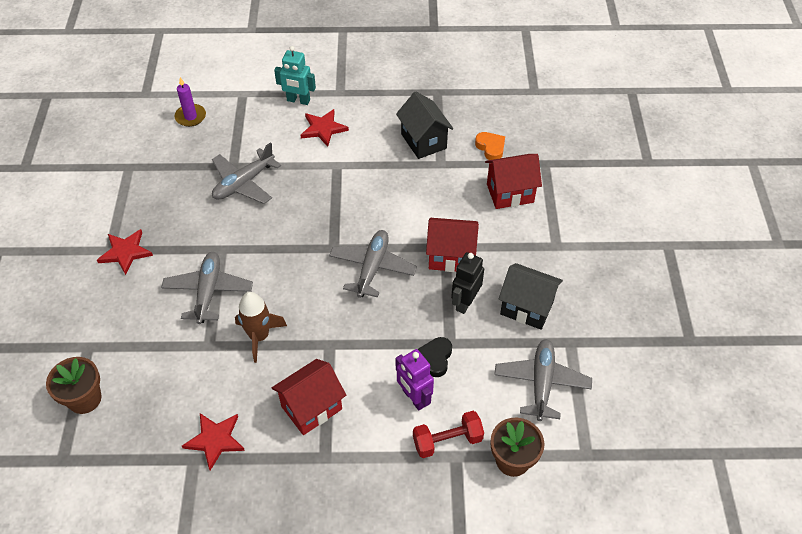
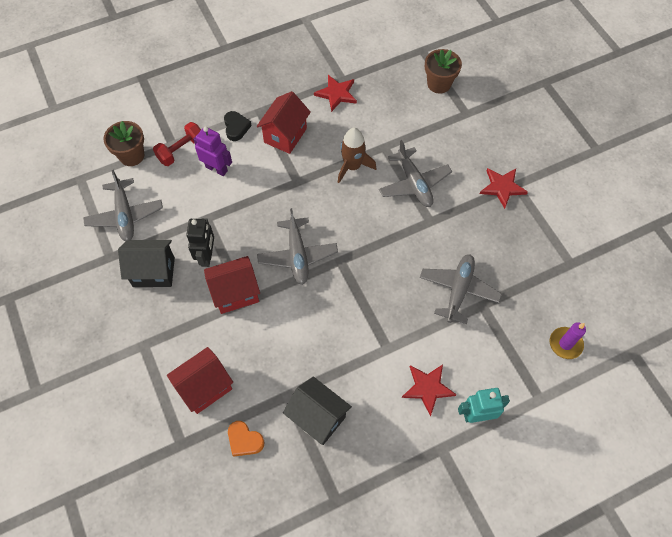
camera: 155 degrees right, 10 degrees up
black heart [418,337,452,377] -> black heart moved to [224,111,252,141]

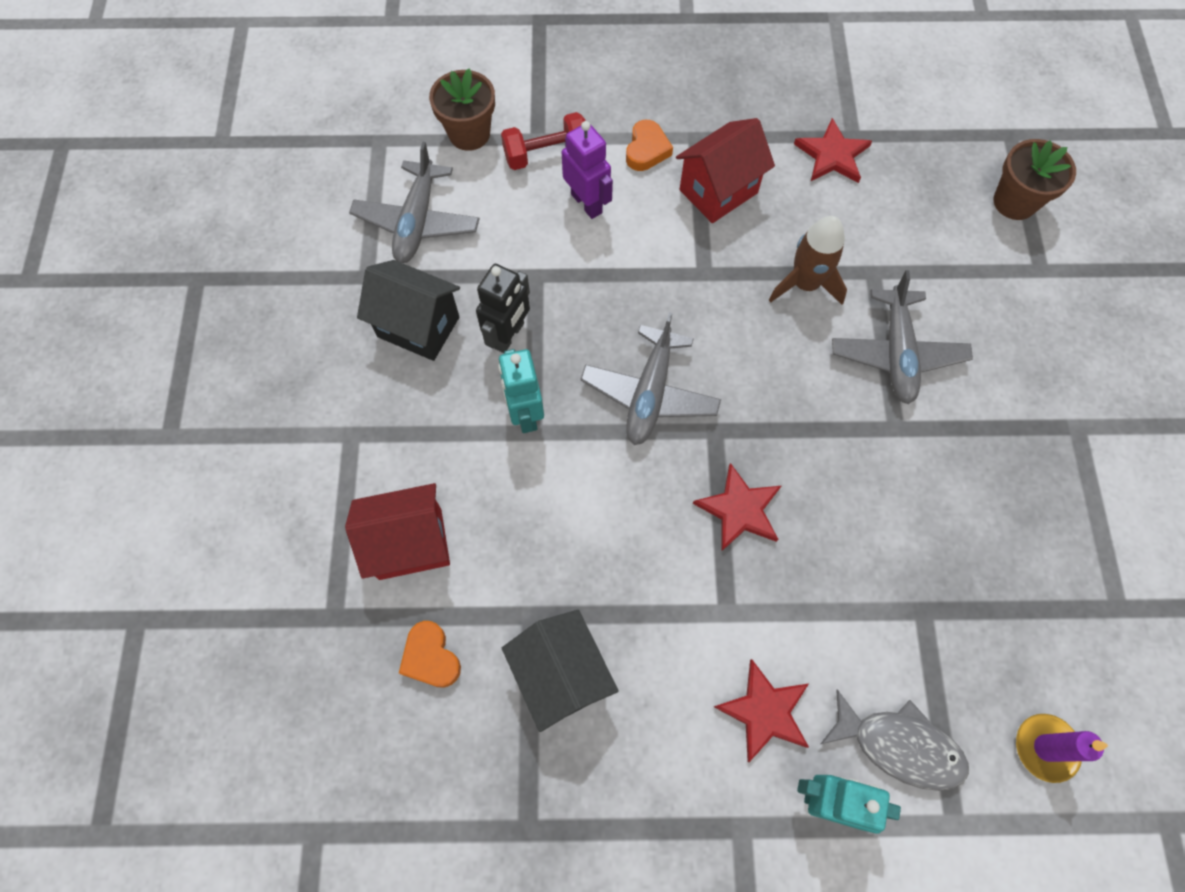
camera: 25 degrees right, 5 degrees up
red house [204,256,260,314] -> turquoise robot [498,349,544,433]
black heart [224,111,252,141] -> orange heart [626,120,673,171]
grey plane [420,254,502,324] -> none
red star [480,168,528,209] -> red star moved to [693,463,781,552]
none -> grey fish [821,689,969,791]

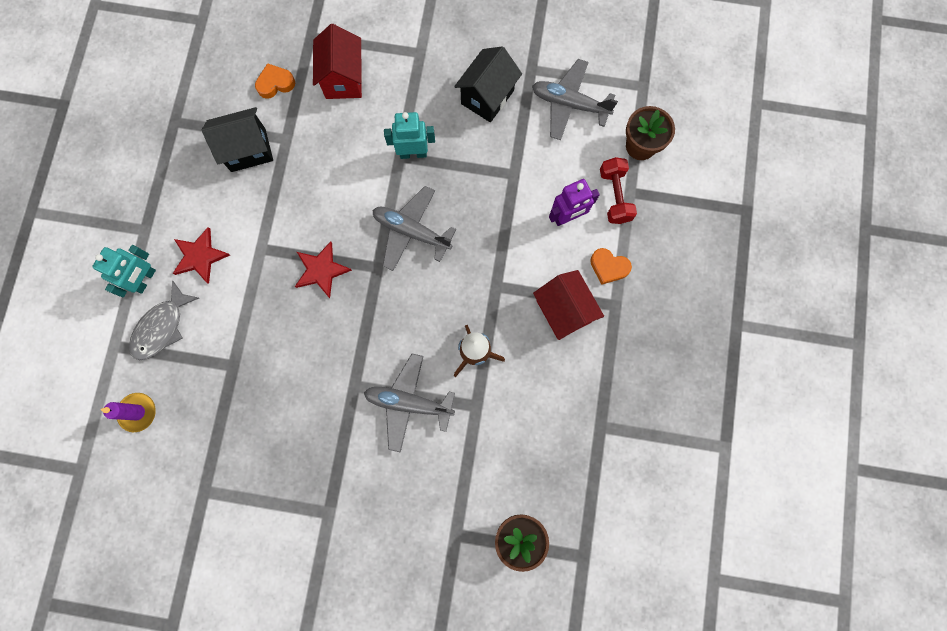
camera: 100 degrees right, 10 degrees up
black robot [476,264,530,353] -> none
red star [794,118,872,183] -> none

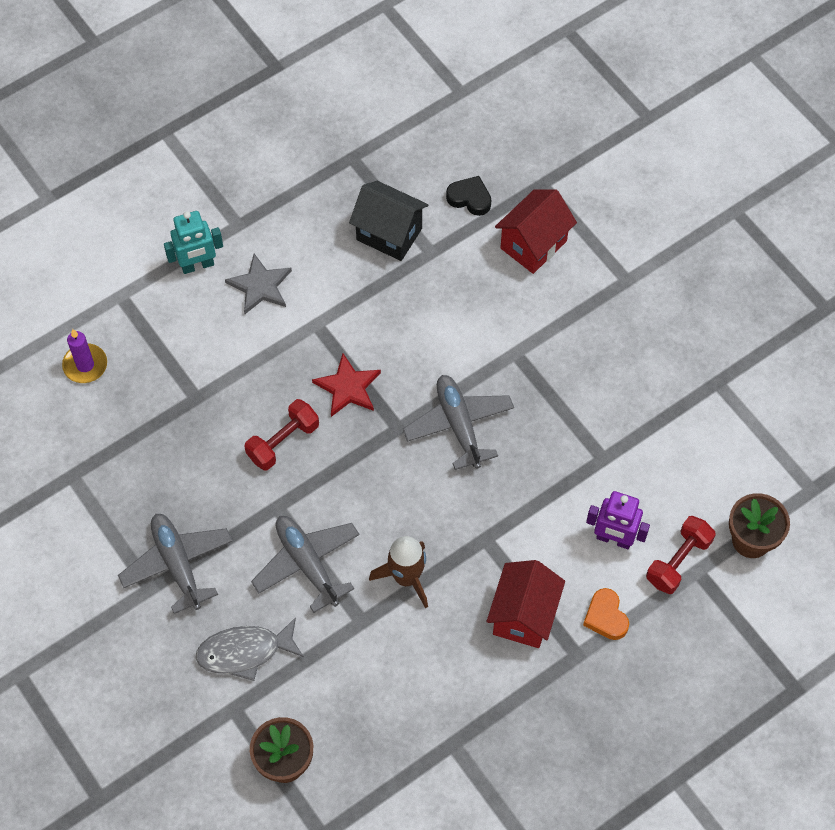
camera: 45 degrees right, 15 degrees down
grey fish [129,280,199,360] -> grey fish moved to [196,617,304,681]
red star [173,227,230,284] -> grey star [225,253,292,314]
orange heart [255,63,295,99] -> black heart [446,176,491,216]
turquoise robot [384,112,435,159] -> none
black house [454,46,522,122] -> none
grey plane [532,59,618,140] -> grey plane moved to [118,514,232,614]
none -> red dumbbell [244,399,319,470]

